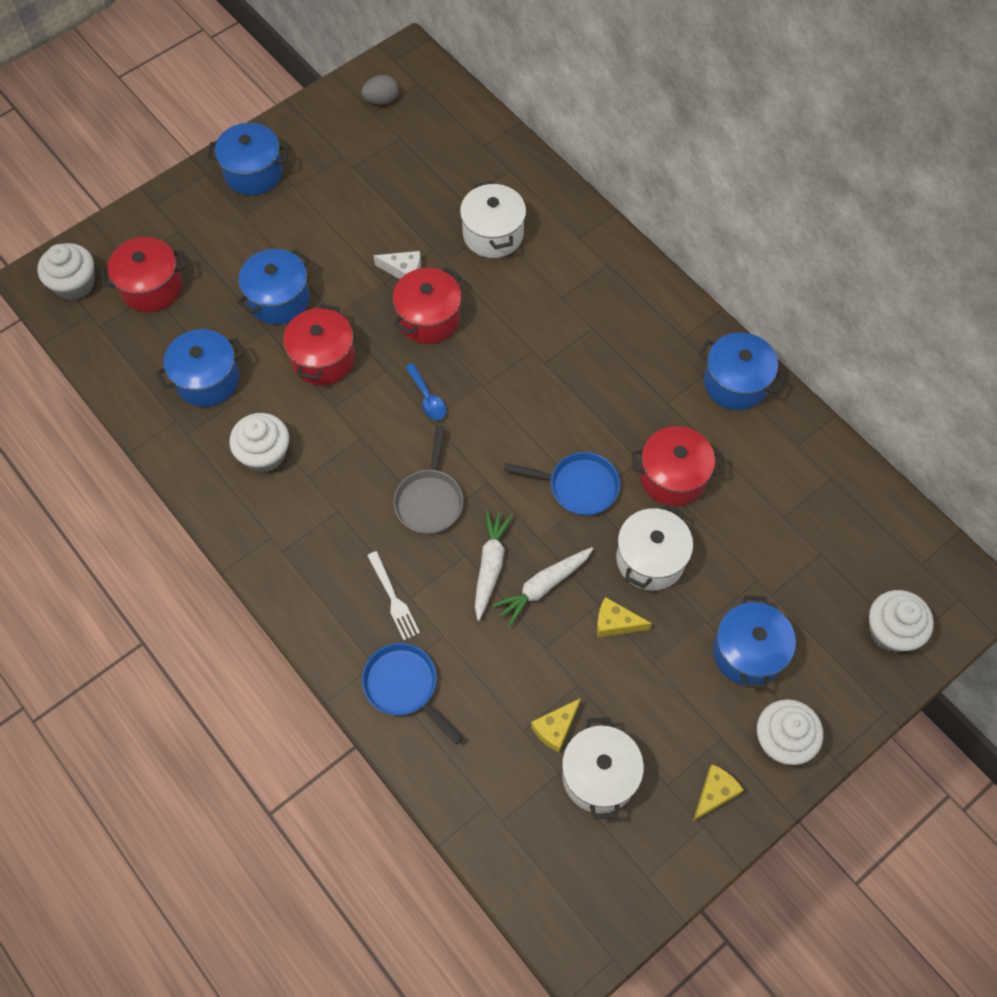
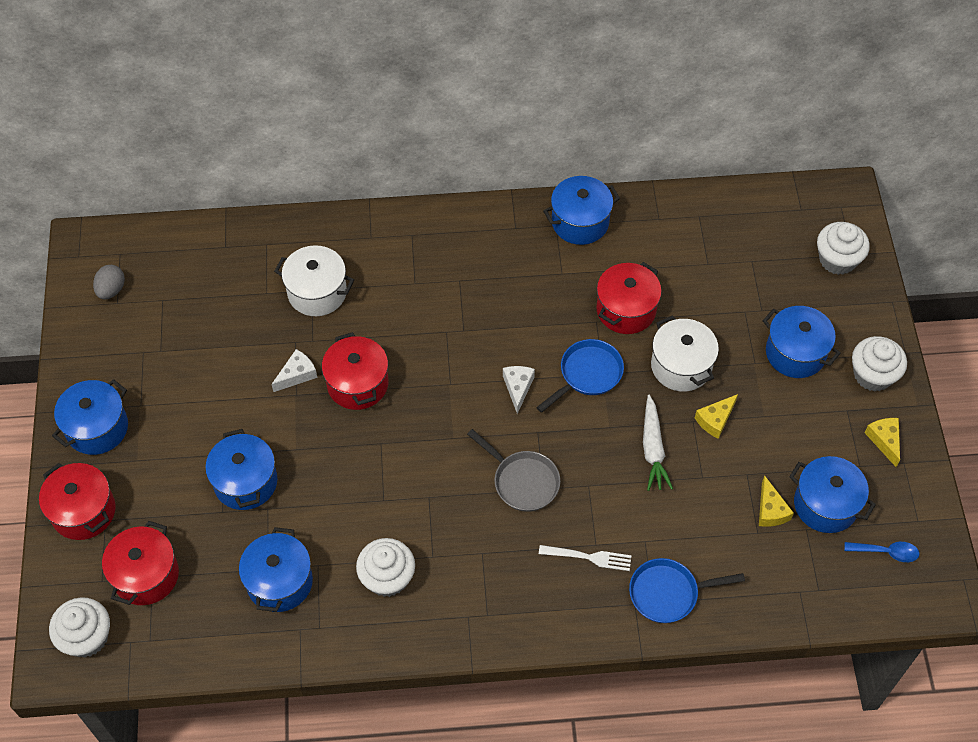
camera: 55 degrees left, 5 degrees down
red pot [283,304,355,386] -> red pot moved to [39,463,116,540]
blue spoon [405,363,446,420] -> blue spoon moved to [845,542,919,562]
white carrot [475,510,513,621] -> none
white pot [562,718,644,819] -> blue pot [789,456,876,533]
none -> white cheese [503,366,535,414]

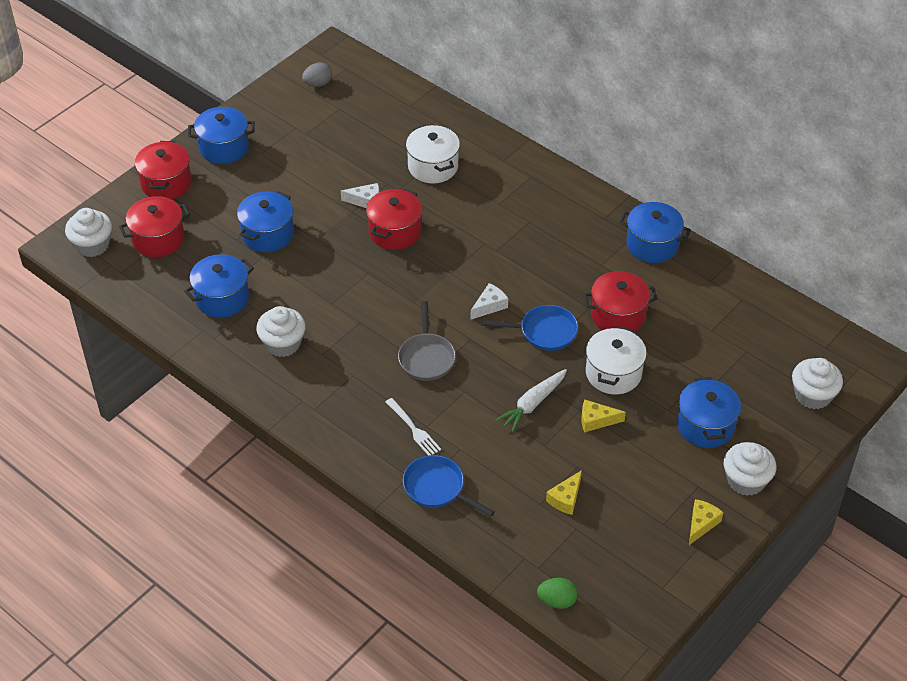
camera: 45 degrees right, 10 degrees down
blue pot [789,456,876,533] -> none
blue spoon [845,542,919,562] -> none
none -> green egg [537,578,578,609]

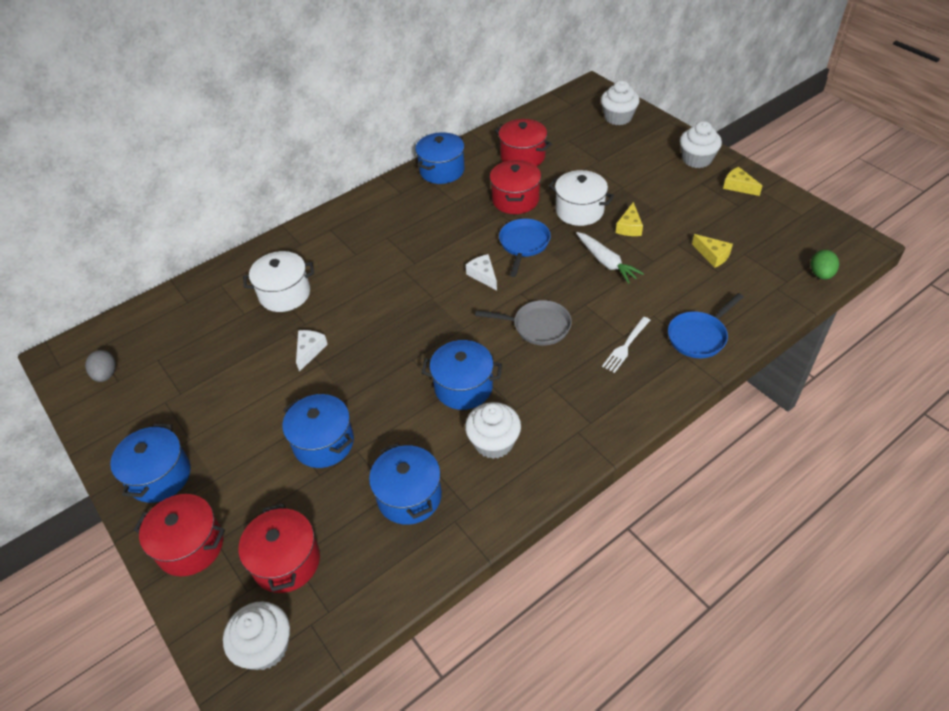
camera: 75 degrees left, 0 degrees up
red pot [366,188,422,250] -> red pot moved to [495,119,552,166]
white fork [386,398,441,455] -> white fork turned 150 degrees clockwise [602,317,651,373]
blue pot [677,377,741,448] -> blue pot moved to [422,340,502,410]

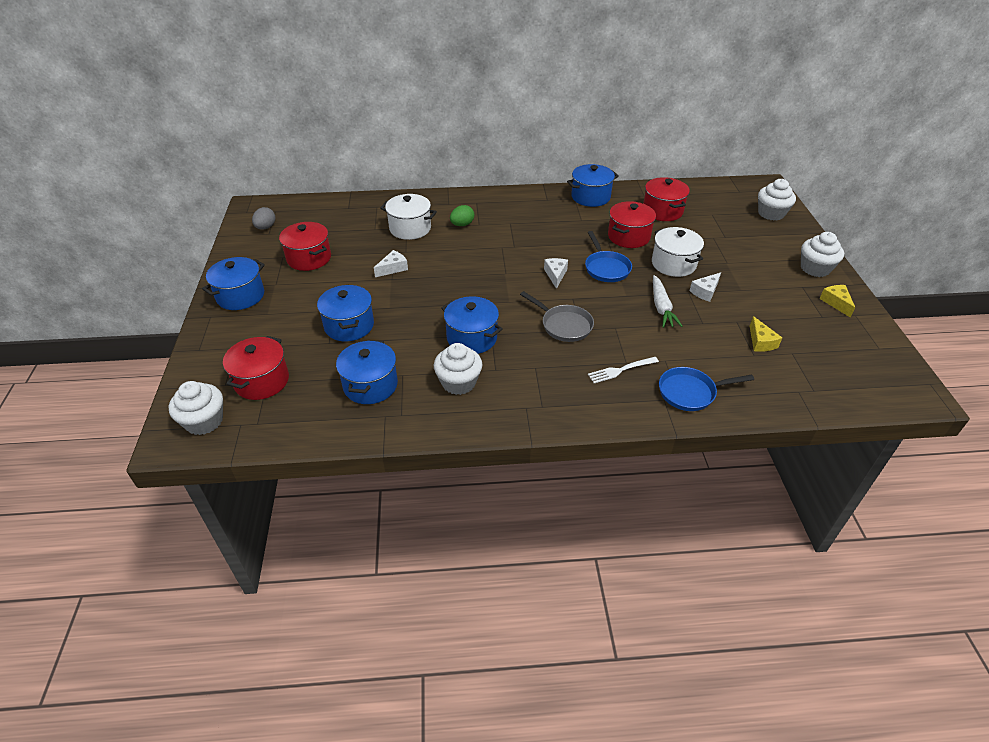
camera: 30 degrees right, 5 degrees down
red pot [134,494,225,576] -> red pot moved to [279,222,331,271]
blue pan [499,219,551,277] -> blue pan turned 120 degrees clockwise [585,231,632,282]
yellow cheese [616,202,643,236] -> white cheese [690,273,721,302]
green egg [811,250,839,280] -> green egg moved to [450,205,474,226]

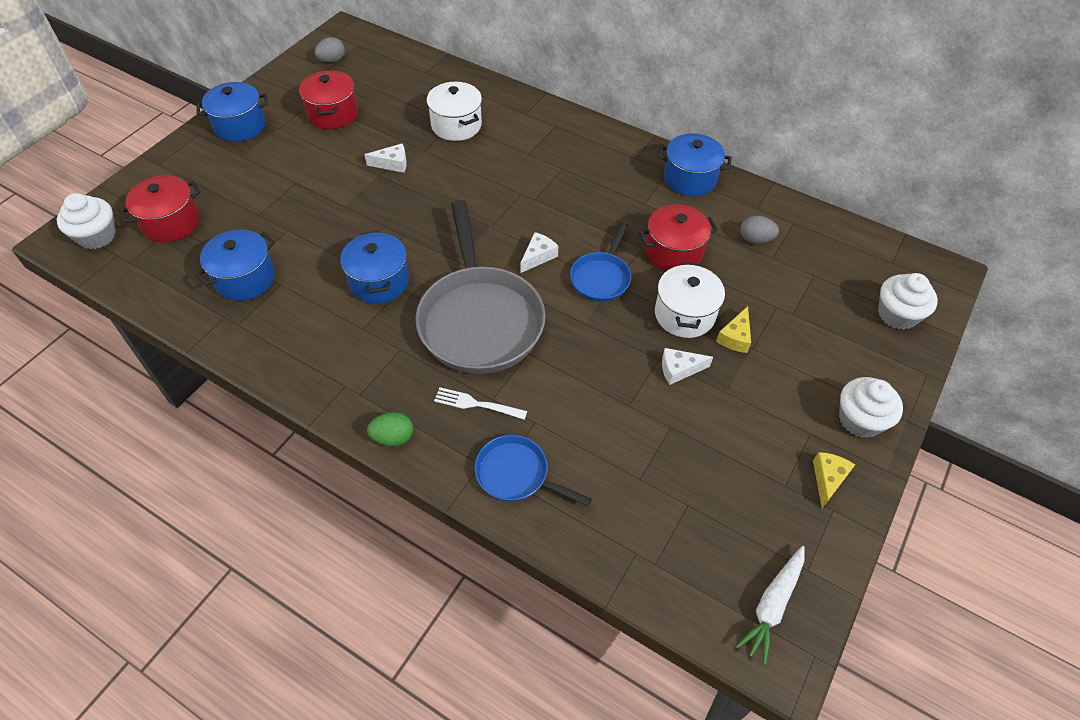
camera: 35 degrees right, 10 degrees up
blue pot [317,285,374,341] -> none
white cupcake [434,343,482,395] -> none
green egg [450,205,474,226] -> green egg moved to [367,412,413,446]
grey pan [520,291,594,342] -> grey pan [416,200,545,374], size x1.99
red pot [643,177,690,221] -> grey egg [740,216,779,244]
white carrot [653,275,682,328] -> white carrot moved to [735,546,805,665]
yellow cheese [750,316,782,352] -> yellow cheese moved to [716,306,751,353]

